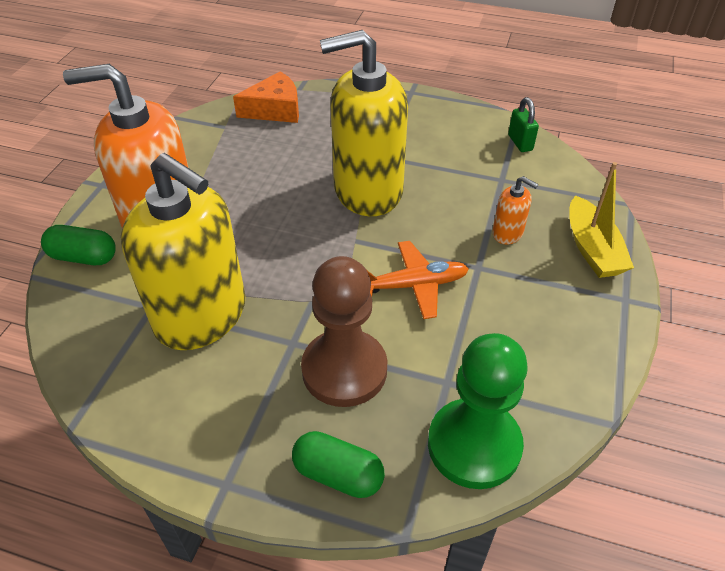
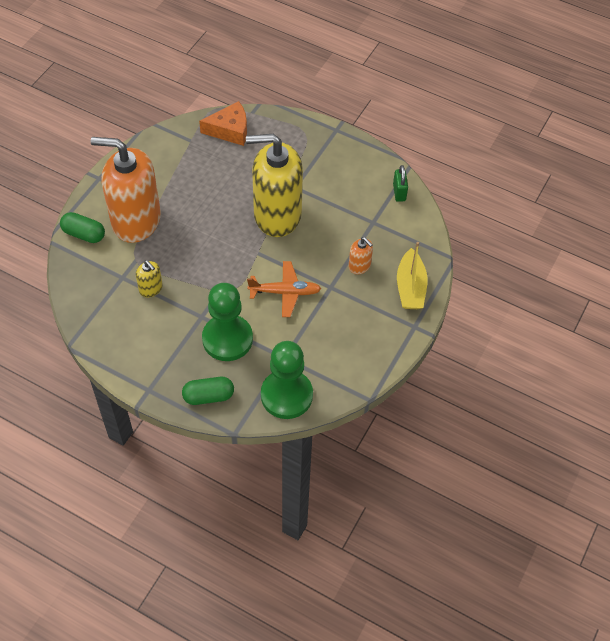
camera: 10 degrees right, 10 degrees up
yellow soap dispenser [121,153,245,350] -> yellow soap dispenser [136,260,163,298], size x0.41
green capsule [292,431,385,498] -> green capsule turned 45 degrees counterclockwise [182,377,234,405]
brown pawn [301,256,387,407] -> green pawn [202,283,253,361]

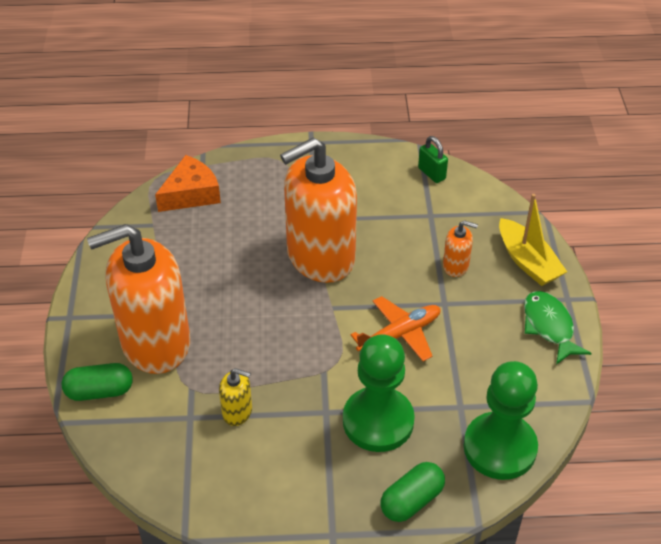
camera: 30 degrees left, 10 degrees down
yellow soap dispenser [246,134,303,237] -> orange soap dispenser [280,137,357,283]
none -> green fish [524,291,591,365]

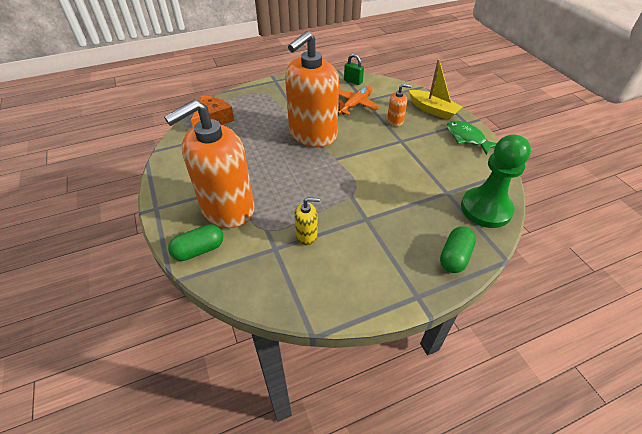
camera: 20 degrees left, 0 degrees up
green pawn [343,334,415,452] -> none
orange plane [350,296,441,361] -> orange plane moved to [338,86,380,115]

